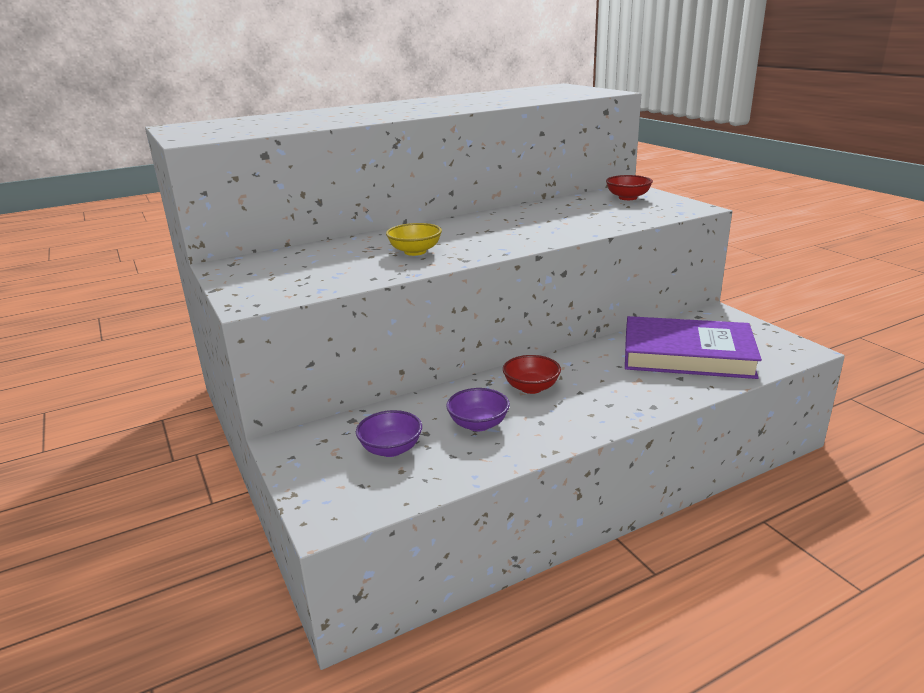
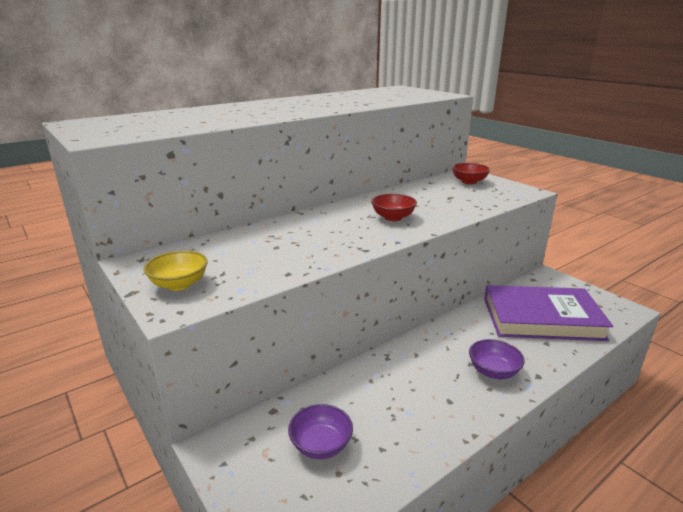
camera: 10 degrees left, 0 degrees up
yellow bowl [386,223,442,256] -> yellow bowl moved to [144,251,208,291]
purple bowl [446,388,510,431] -> purple bowl moved to [469,339,525,379]
red bowl [503,355,561,394] -> red bowl moved to [371,194,417,221]

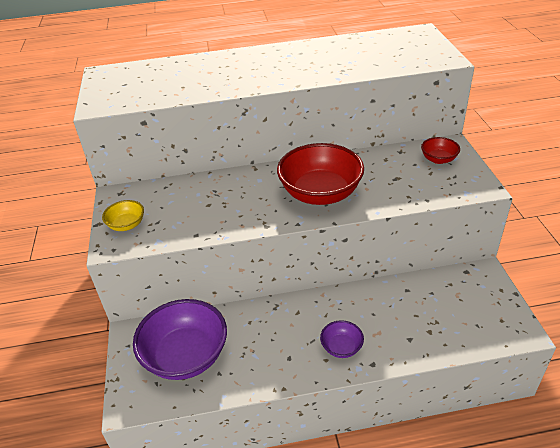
camera: 30 degrees right, 15 degrees up
purple bowl [288,404,353,459] -> purple bowl [133,299,227,380], size x2.13
red bowl [371,194,417,221] -> red bowl [277,143,364,205], size x2.13
purple book [484,285,613,341] -> none

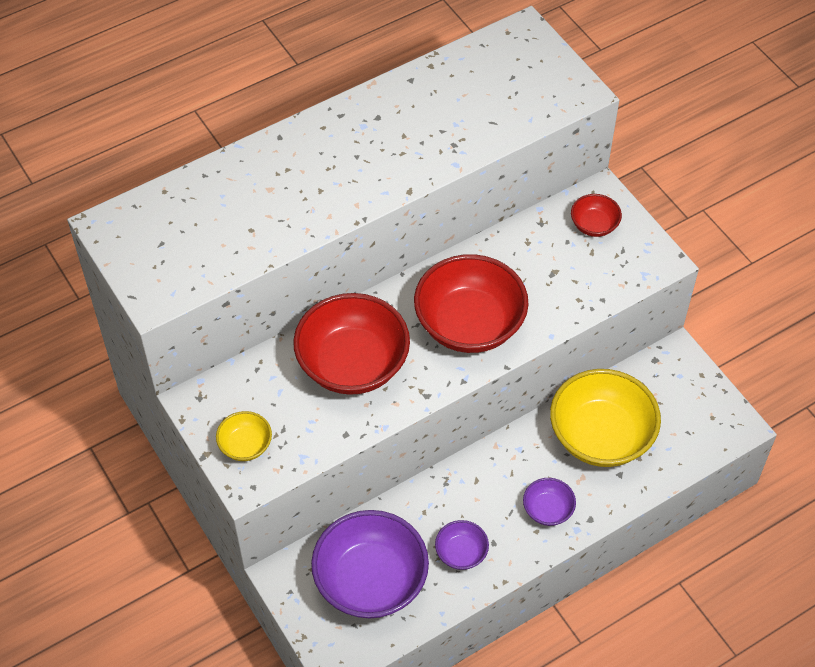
camera: 25 degrees left, 15 degrees up
none -> red bowl [293,293,410,395]
none -> purple bowl [435,520,489,570]
none -> yellow bowl [550,369,661,467]

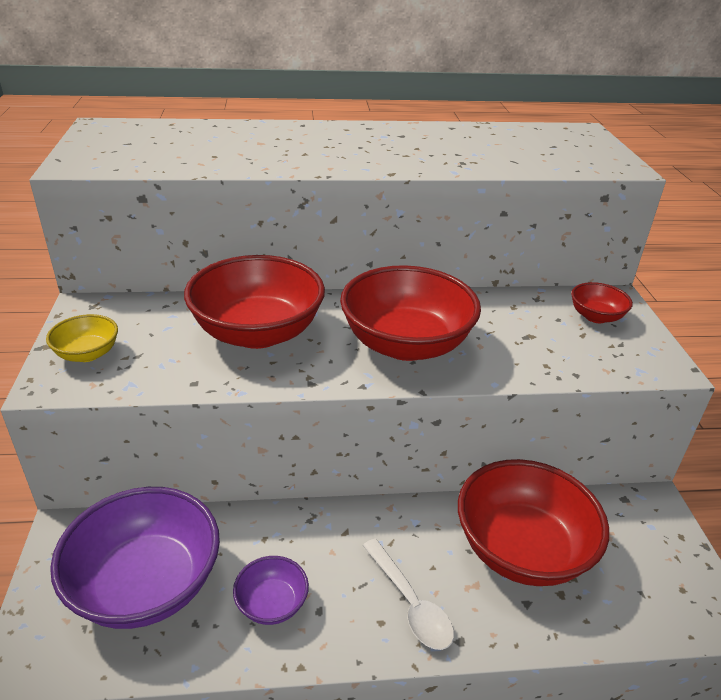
camera: 25 degrees right, 20 degrees down
purple bowl [523,478,576,526] -> white spoon [363,539,454,650]
yellow bowl [550,369,661,467] -> red bowl [458,459,609,586]

